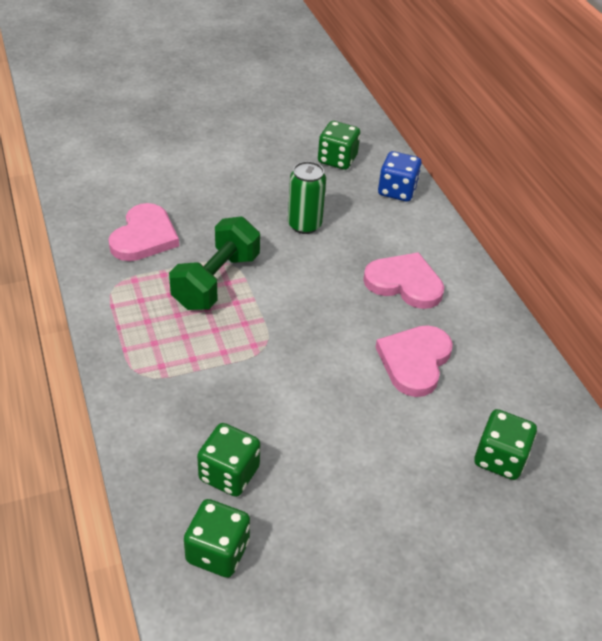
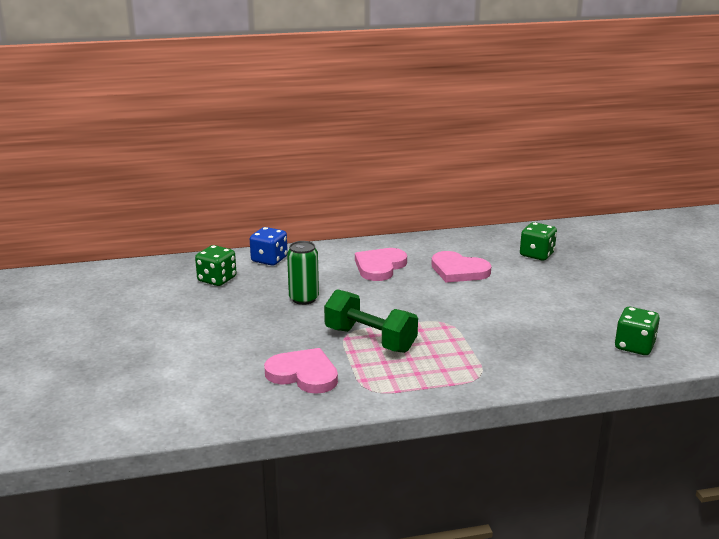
camera: 80 degrees left, 20 degrees down
green dice [197,423,260,497] -> none

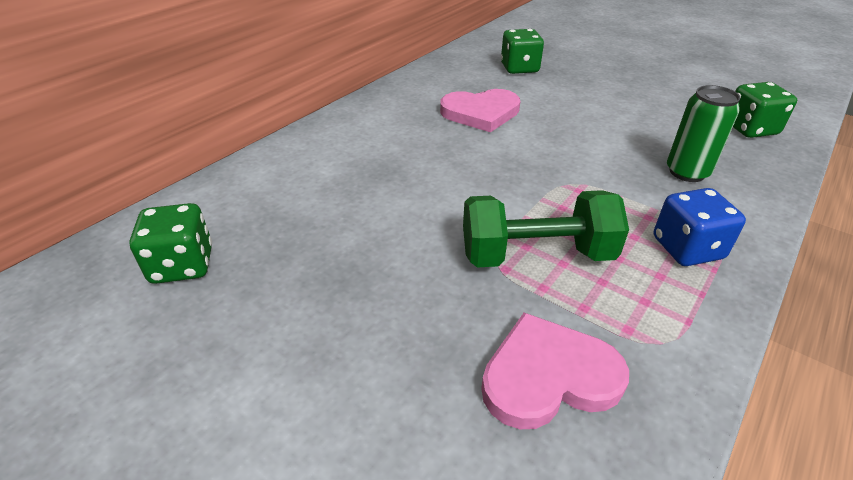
camera: 40 degrees left, 15 degrees up
blue dice [250,227,288,266] -> blue dice moved to [654,188,746,266]
green can [287,241,319,305] -> green can moved to [667,85,740,182]
pink heart [355,248,407,281] -> none

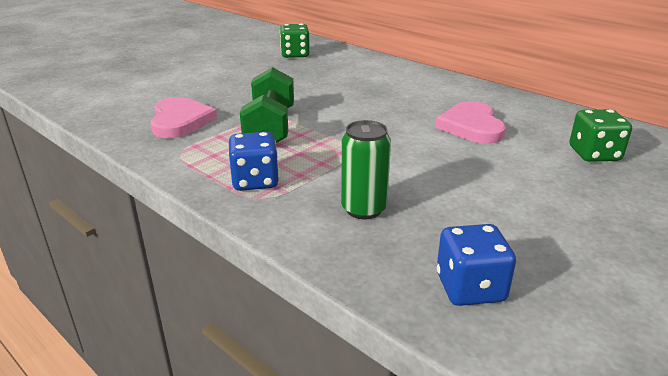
camera: 95 degrees right, 10 degrees down
green dice [733,82,797,138] -> blue dice [437,224,516,306]

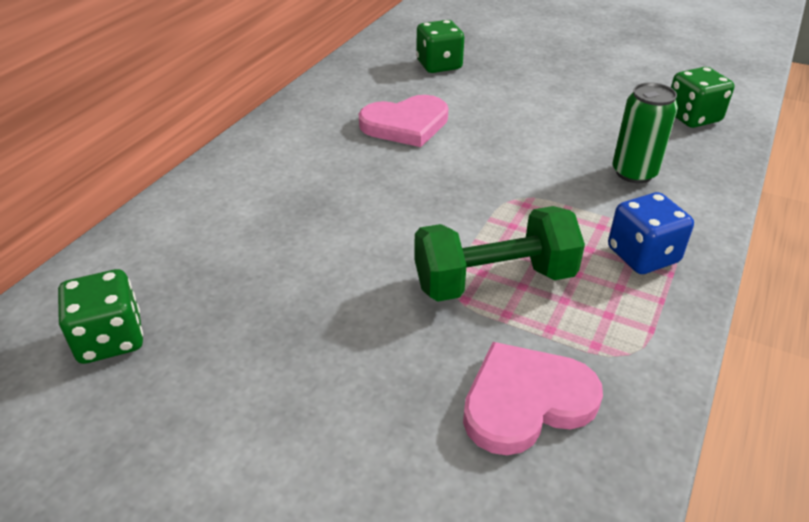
camera: 105 degrees left, 10 degrees up
blue dice [437,224,516,306] -> green dice [671,67,735,128]

